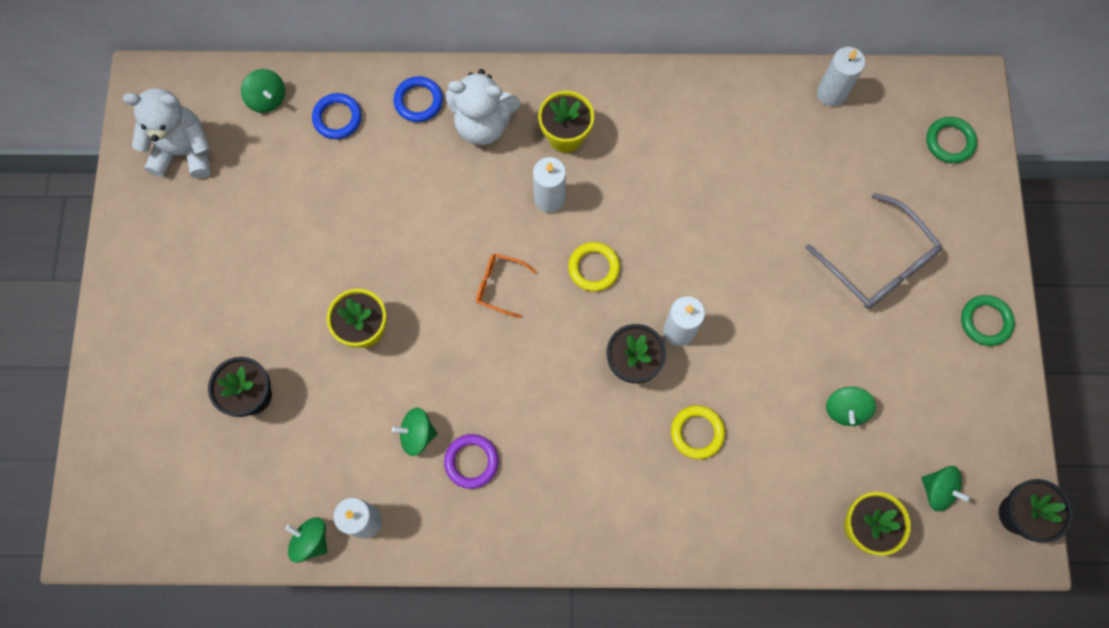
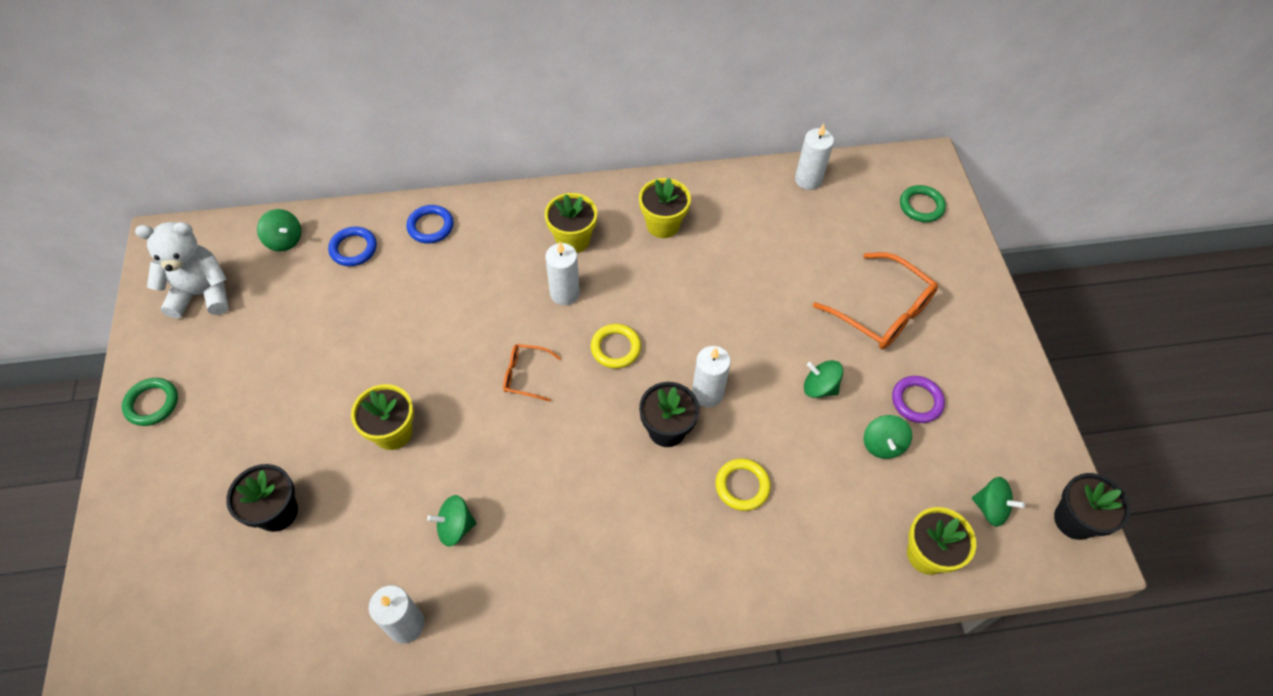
camera: 10 degrees left, 15 degrees down
green spinning top [285,517,327,563] -> green spinning top moved to [804,360,843,398]
purple ring [444,434,499,489] -> purple ring moved to [892,376,945,423]
white teddy bear [445,69,520,145] -> none
grey glasses [806,193,942,309] -> orange glasses [813,252,938,349]
green ring [961,295,1015,346] -> green ring moved to [122,378,178,426]
none -> yellow flower pot [639,178,691,238]

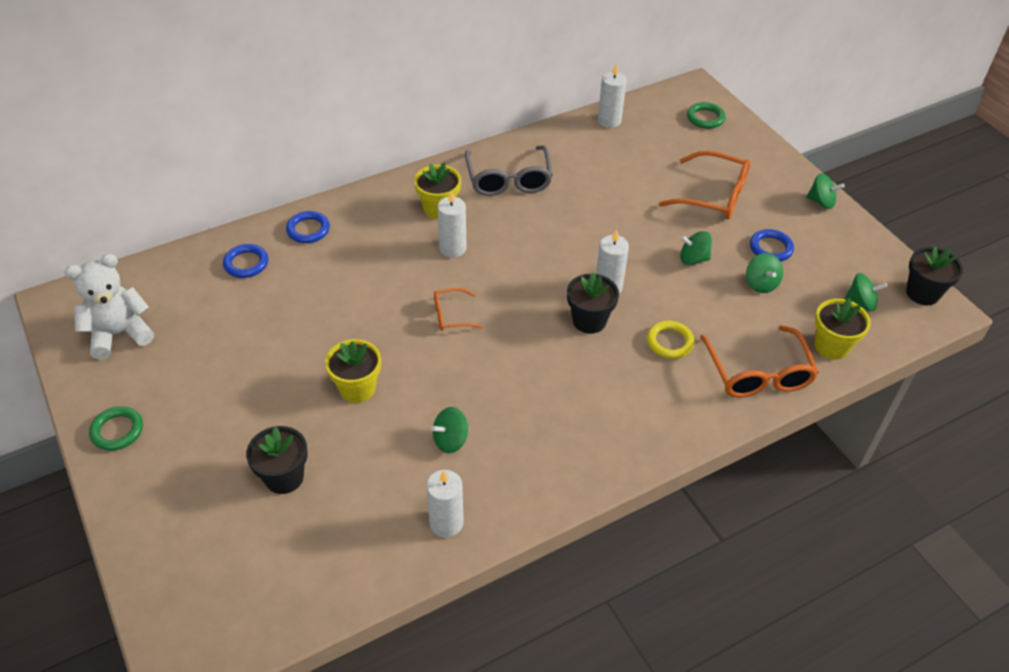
camera: 20 degrees left, 10 degrees down
green spinning top [257,209,301,252] -> green spinning top moved to [806,173,845,209]
yellow ring [591,324,641,369] -> none
yellow flower pot [639,178,691,238] -> grey glasses [465,145,553,196]
purple ring [892,376,945,423] -> blue ring [750,229,794,262]
none -> orange glasses [700,325,819,398]

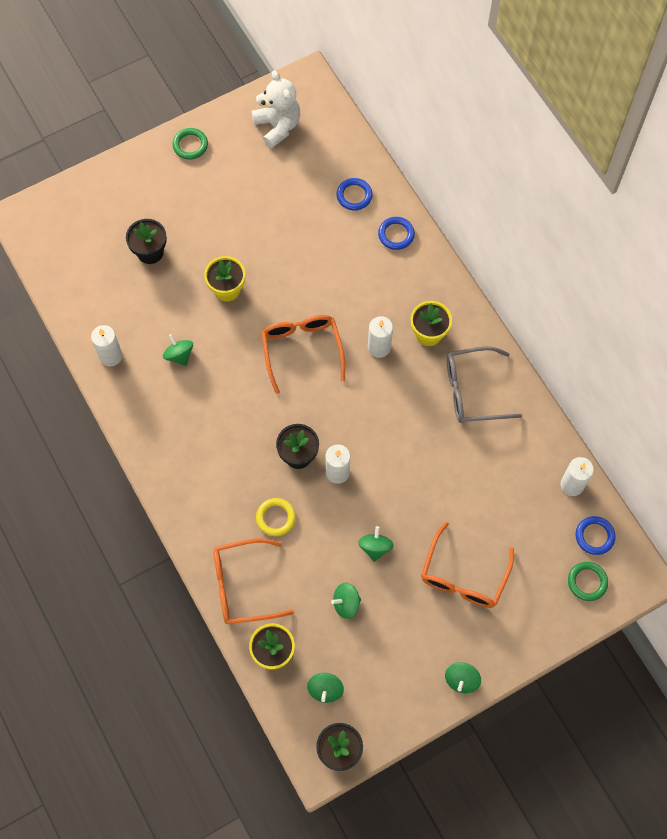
camera: 90 degrees right, 20 degrees up
orange glasses [434,288,483,331] -> orange glasses [261,315,345,394], size x1.88
blue ring [750,229,794,262] -> blue ring moved to [575,516,616,555]

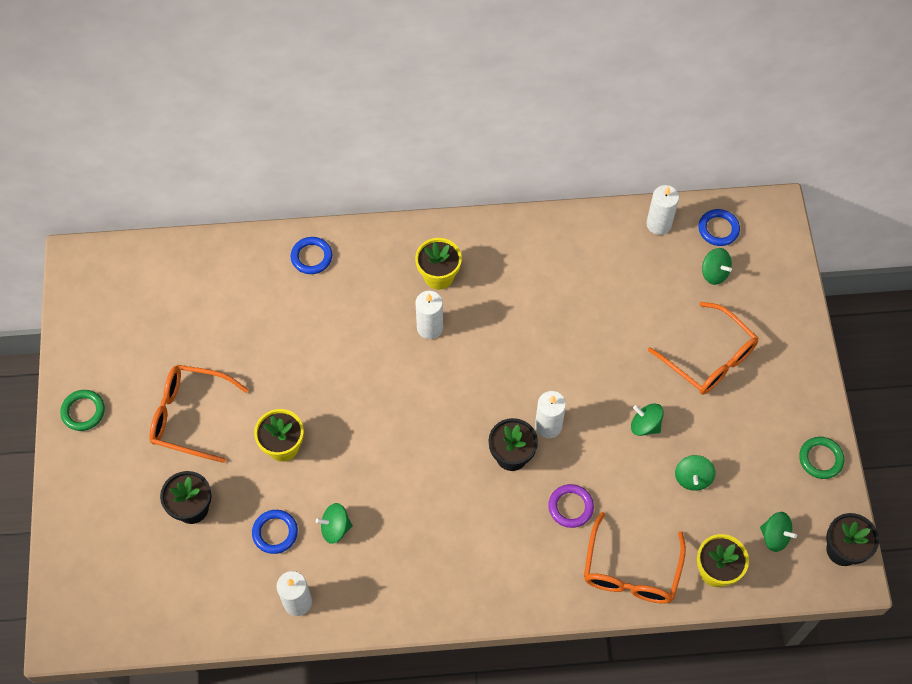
camera: 65 degrees left, 5 degrees down
white teddy bear [252,70,300,148] -> none
yellow ring [256,498,296,536] -> purple ring [548,484,594,528]
orange glasses [261,315,345,394] -> orange glasses moved to [149,365,248,463]
blue ring [336,178,373,211] -> blue ring moved to [252,510,298,554]
green spinning top [445,662,481,693] -> green spinning top moved to [702,248,732,285]
grey glasses [447,346,522,423] -> none
green ring [568,562,608,601] -> green ring moved to [799,437,844,479]

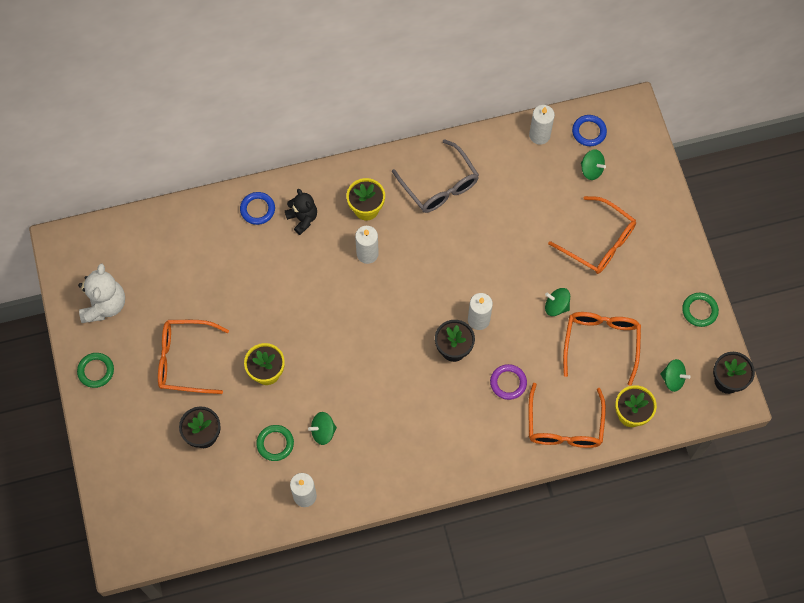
camera: 10 degrees left, 5 degrees up
blue ring [252,510,298,554] -> green ring [256,425,294,461]
green spinning top [675,455,716,491] -> orange glasses [563,312,641,386]
none -> white teddy bear [78,264,125,323]
none -> black teddy bear [285,189,317,235]
none -> grey glasses [392,139,479,213]

